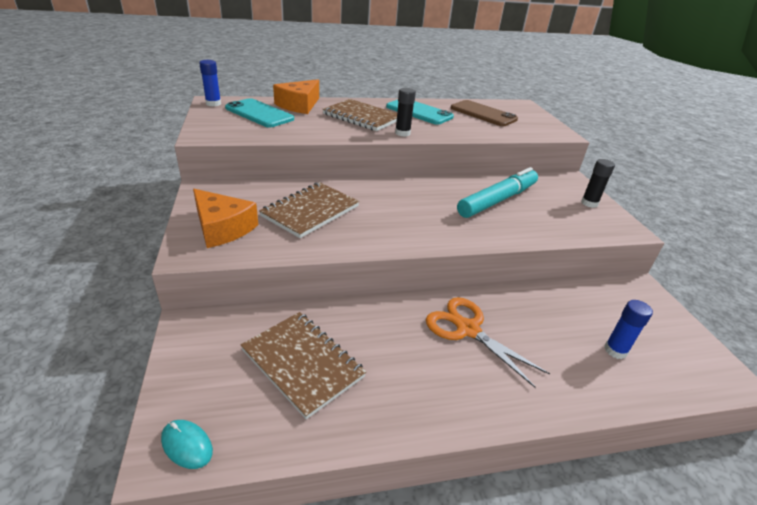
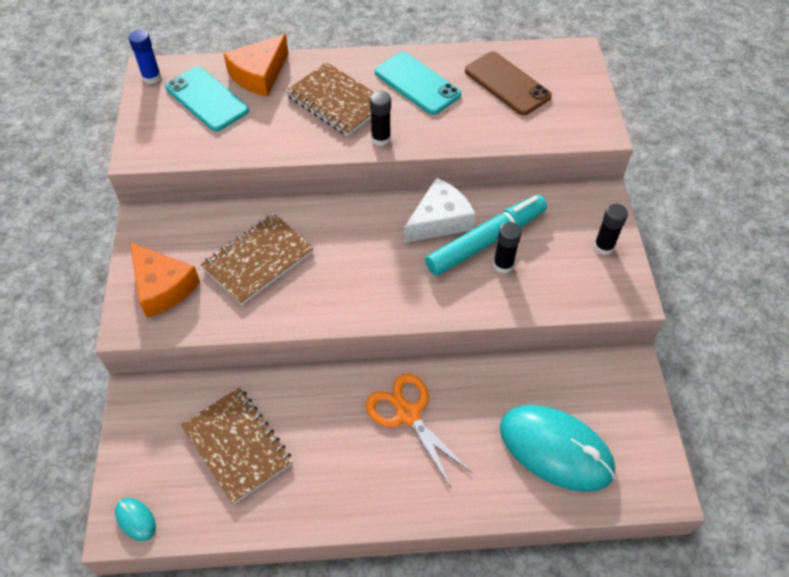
camera: 10 degrees right, 20 degrees up
blue glue stick [604,300,653,359] -> turquoise mouse [500,405,615,492]
none -> white cheese [404,178,475,243]
none -> black glue stick [493,222,522,273]

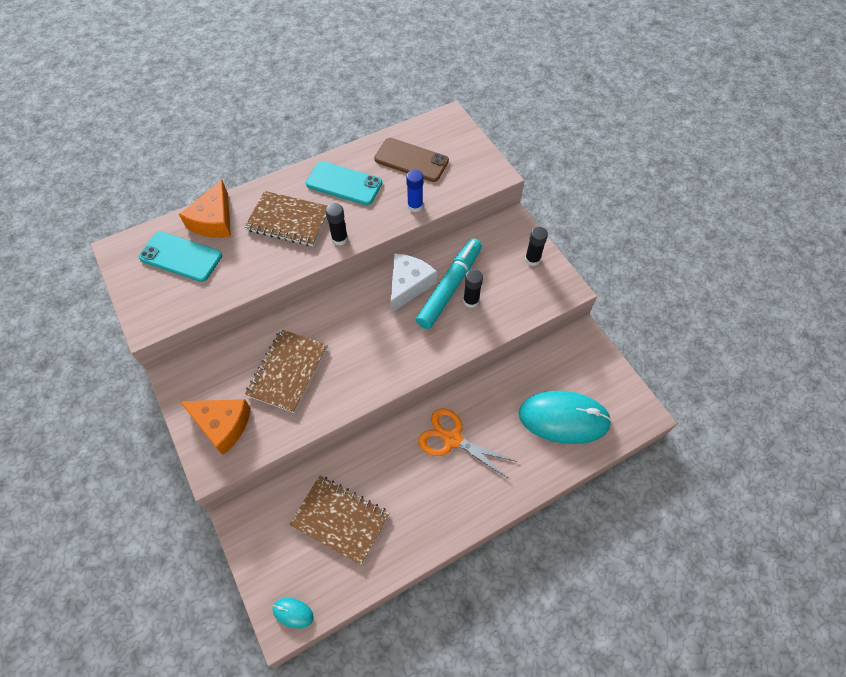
camera: 25 degrees left, 5 degrees up
blue glue stick [129,30,161,84] -> blue glue stick moved to [406,170,423,212]

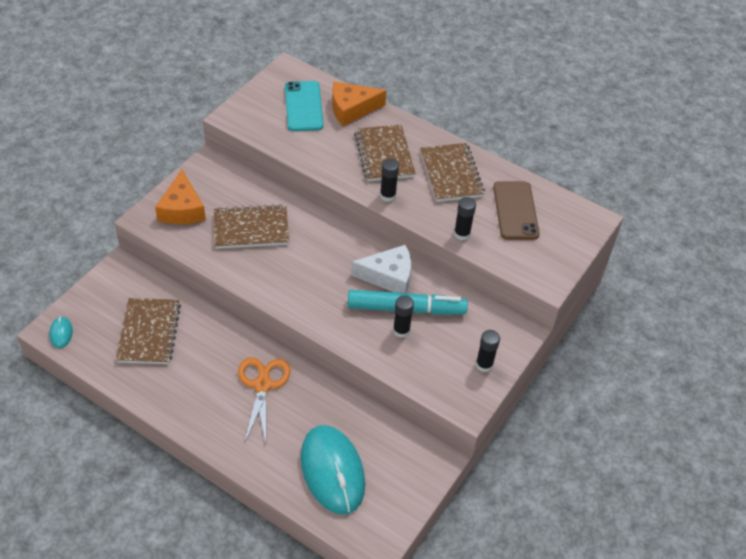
camera: 60 degrees right, 10 degrees down
turquoise phone [306,161,382,205] -> brown notebook [420,143,485,202]
blue glue stick [406,170,423,212] -> black glue stick [454,197,476,240]

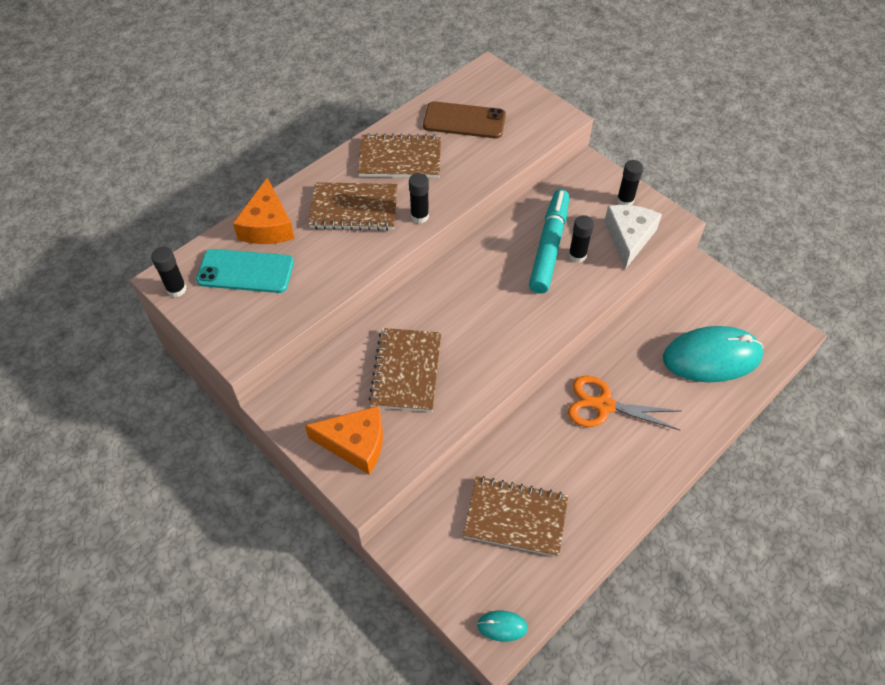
camera: 75 degrees left, 5 degrees up
white cheese [351,245,411,293] -> white cheese moved to [604,205,662,269]
black glue stick [454,197,476,240] -> black glue stick moved to [151,247,187,297]

